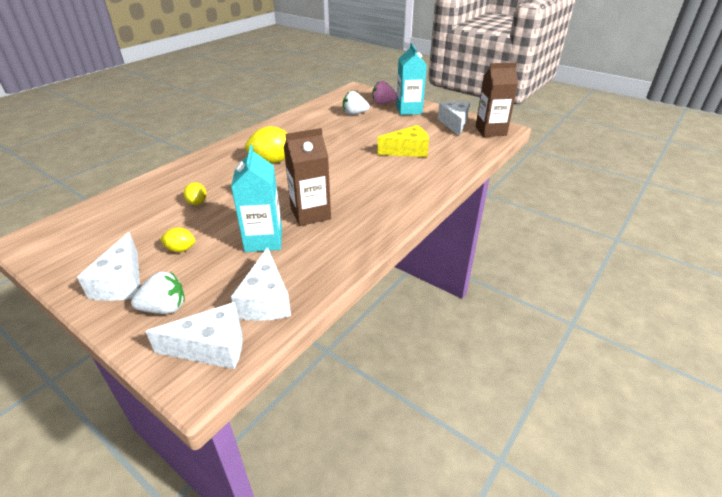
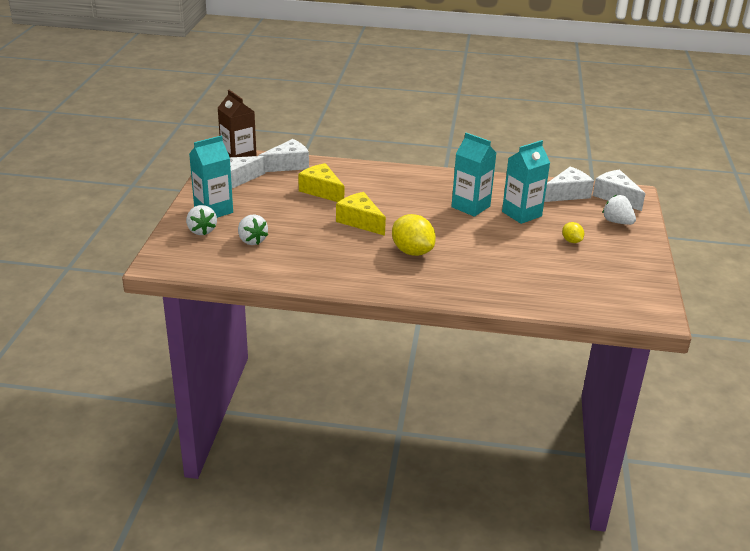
camera: 120 degrees left, 5 degrees down
white cheese [77,232,140,301] -> white cheese moved to [259,139,309,172]
yellow lemon [184,182,207,205] -> none
brown carton [284,128,331,226] -> turquoise carton [451,133,496,217]
pink strawberry [372,81,397,104] -> white strawberry [186,205,217,235]
none -> yellow cheese [336,192,386,236]

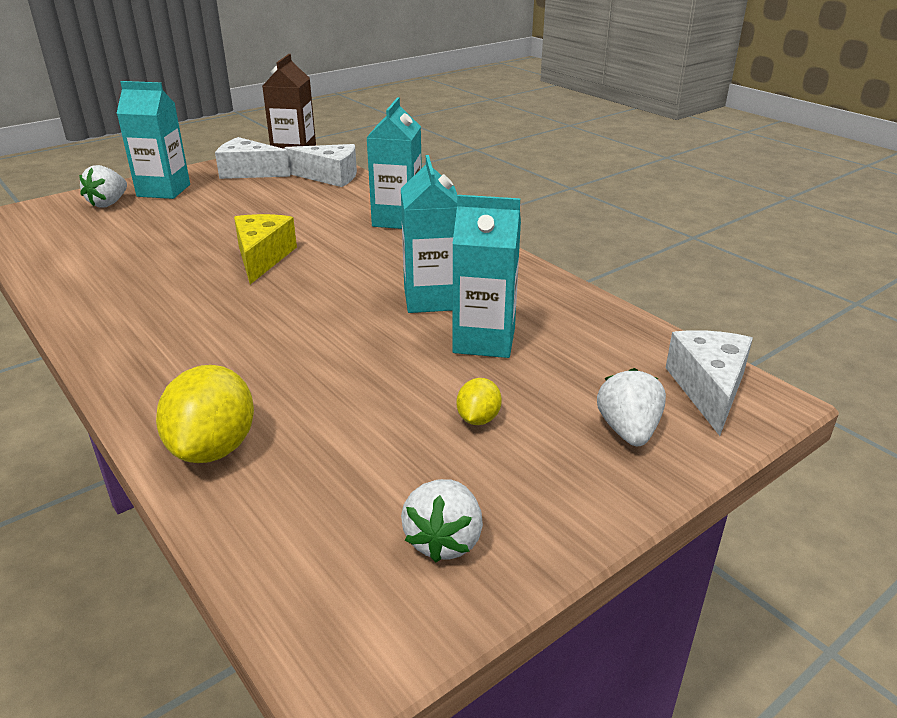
camera: 45 degrees right, 0 degrees up
white strawberry [238,214,268,245] -> white strawberry moved to [401,479,483,562]
yellow cheese [298,163,344,202] -> none
yellow lemon [392,214,436,256] -> yellow lemon moved to [156,365,254,463]
white cheese [544,166,594,202] -> none
none -> turquoise carton [367,98,422,229]

